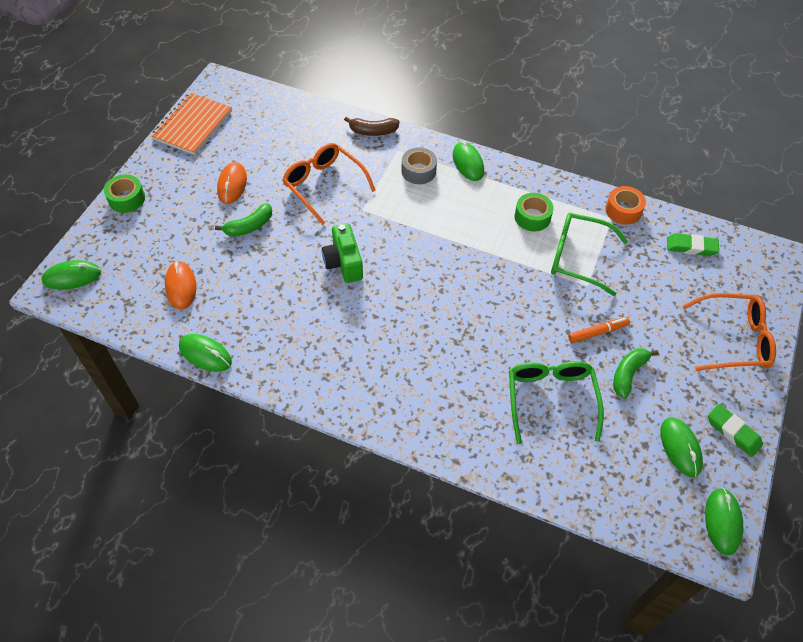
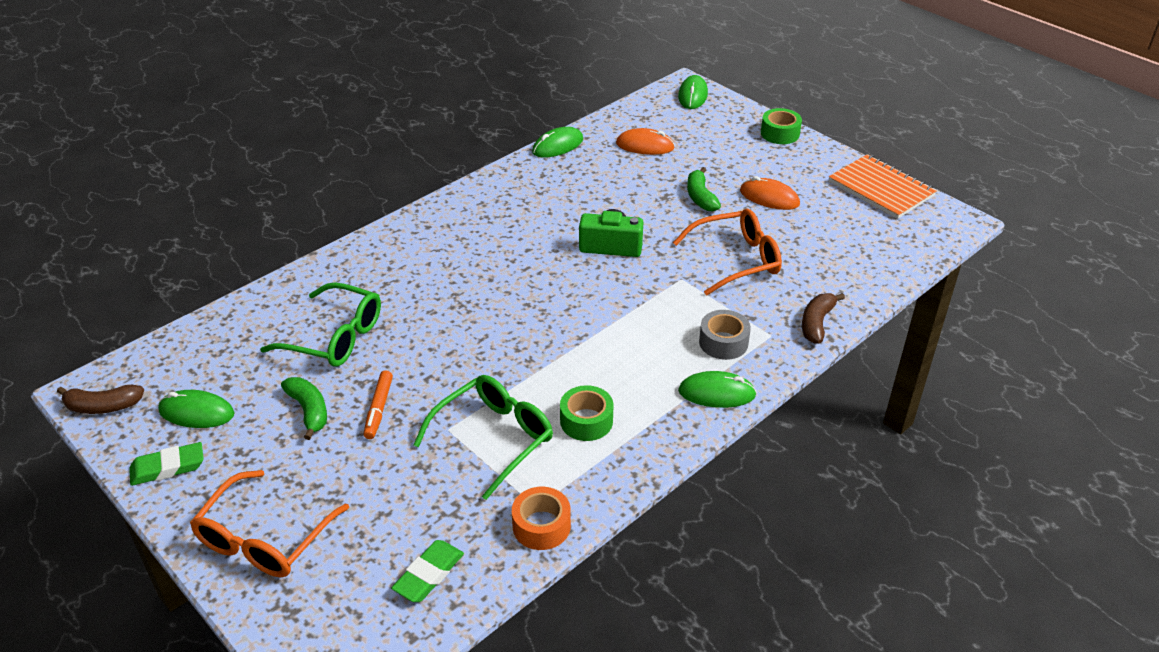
camera: 115 degrees right, 15 degrees down
green mouse [705,488,743,555] -> brown banana [57,385,144,414]

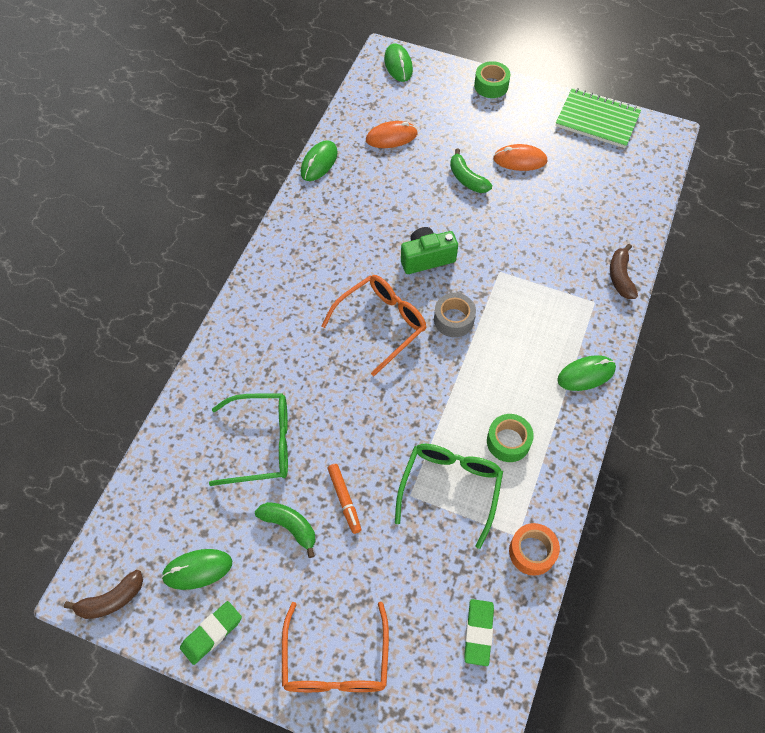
camera: 25 degrees left, 20 degrees up
orange glasses [673,209,782,295] -> orange glasses moved to [321,275,426,376]
grey tape [699,310,751,360] -> grey tape moved to [434,293,476,337]
orange notebook [829,154,937,219] -> green notebook [555,88,641,148]

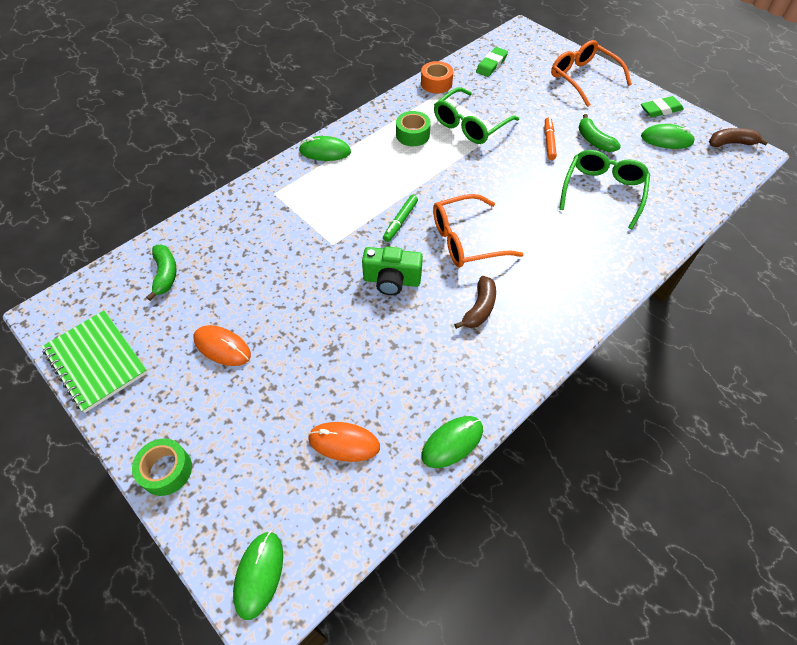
camera: 155 degrees left, 5 degrees down
green glasses [209,394,288,486] -> green glasses turned 90 degrees clockwise [559,150,650,229]
orange glasses [282,602,389,692] -> orange glasses turned 60 degrees counterclockwise [551,40,632,107]
grey tape [434,293,476,337] -> green marker [383,195,418,242]
green banana [450,148,492,193] -> green banana moved to [146,245,177,301]
brown banana [610,244,638,299] -> brown banana moved to [454,276,496,329]

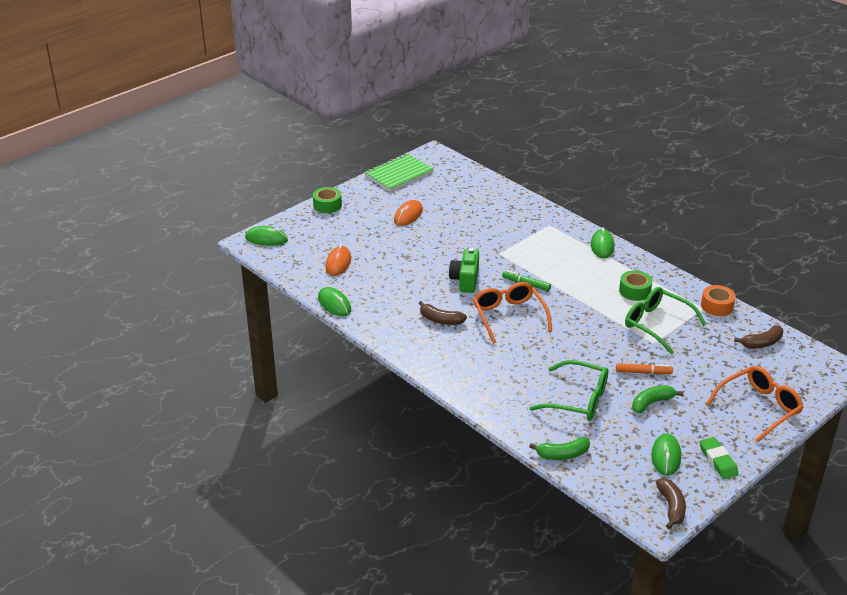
camera: 90 degrees right, 20 degrees down
green banana [146,245,177,301] -> green banana moved to [529,437,590,460]
green eraser [476,47,508,77] -> brown banana [734,325,783,348]

